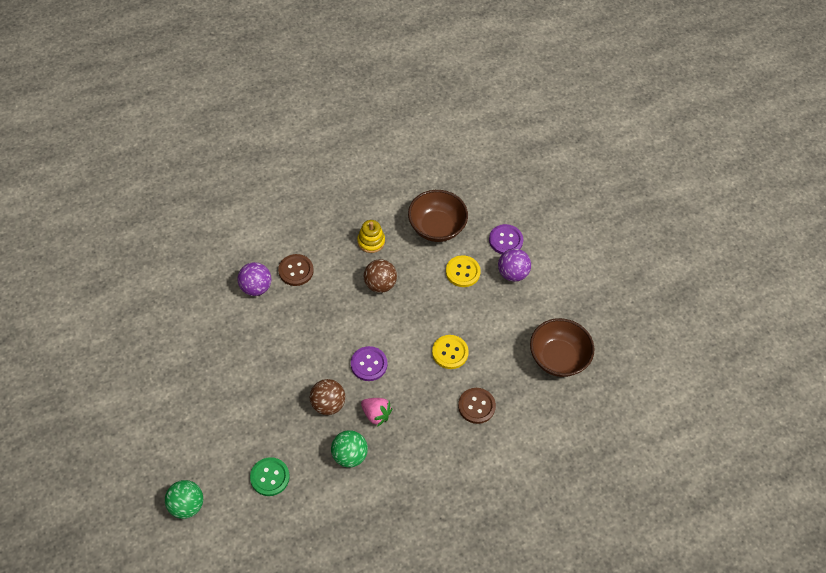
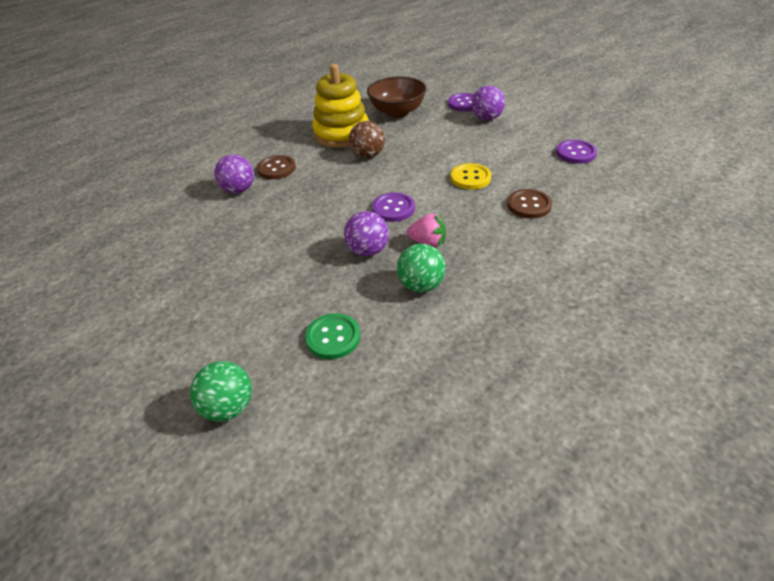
camera: 15 degrees left, 15 degrees down
brown ball [310,379,346,415] -> purple ball [344,211,389,256]
yellow stacking toy [357,220,385,253] -> yellow stacking toy [312,64,369,148], size x1.98
yellow button [446,255,481,287] -> none
brown bowl [530,318,594,377] -> purple button [556,140,597,164]

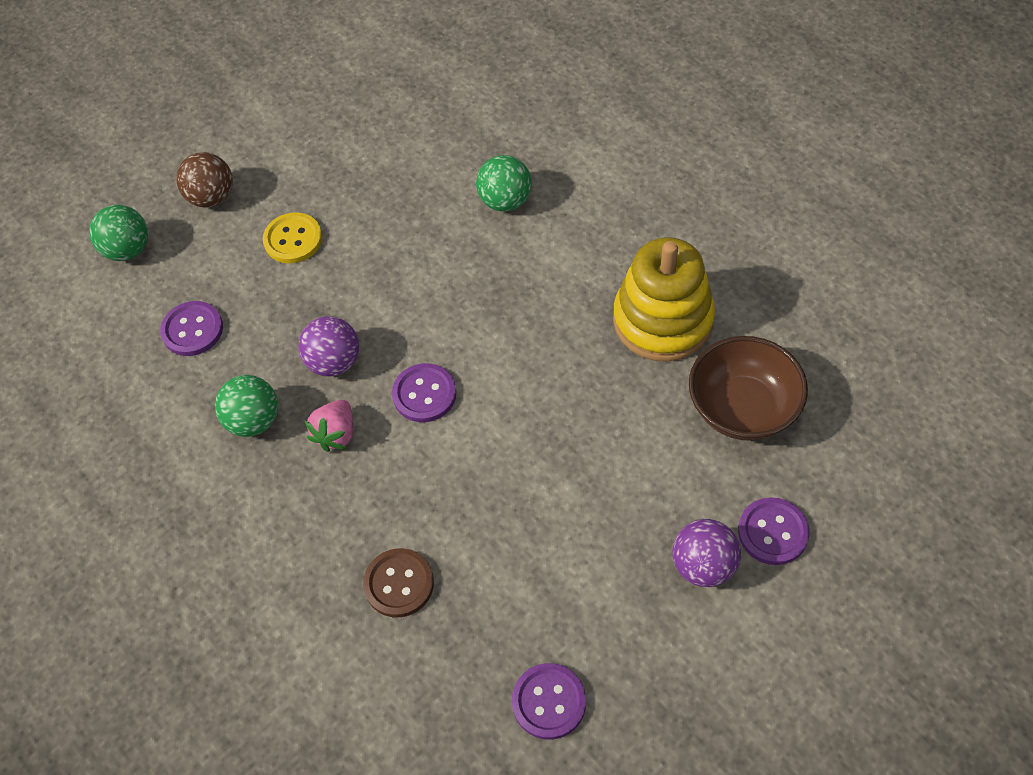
camera: 95 degrees right, 15 degrees up
purple ball [214,154,254,194] -> green ball [476,155,532,211]
brown button [257,155,296,179] -> none
green button [305,313,360,359] -> purple button [160,301,223,356]
brown ball [349,121,385,158] -> brown ball moved to [176,152,233,208]
yellow button [451,163,491,190] -> yellow button moved to [263,212,322,263]

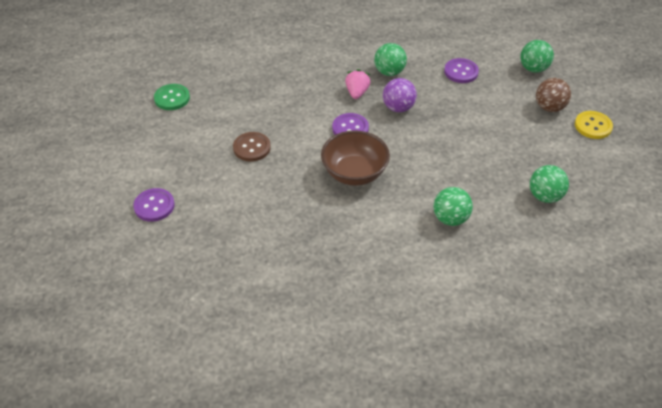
camera: 120 degrees right, 10 degrees down
yellow button [263,212,322,263] -> yellow button moved to [575,111,613,139]
pink strawberry [305,400,353,452] -> pink strawberry turned 45 degrees clockwise [345,69,370,99]
brown button [363,548,434,617] -> brown button moved to [233,132,271,162]
purple button [512,663,586,740] -> green button [154,84,190,110]
yellow stacking toy [613,238,715,362] -> none
purple ball [672,519,741,587] -> none
brown bowl [689,336,808,441] -> brown bowl moved to [321,130,390,186]
none -> green ball [530,165,569,203]

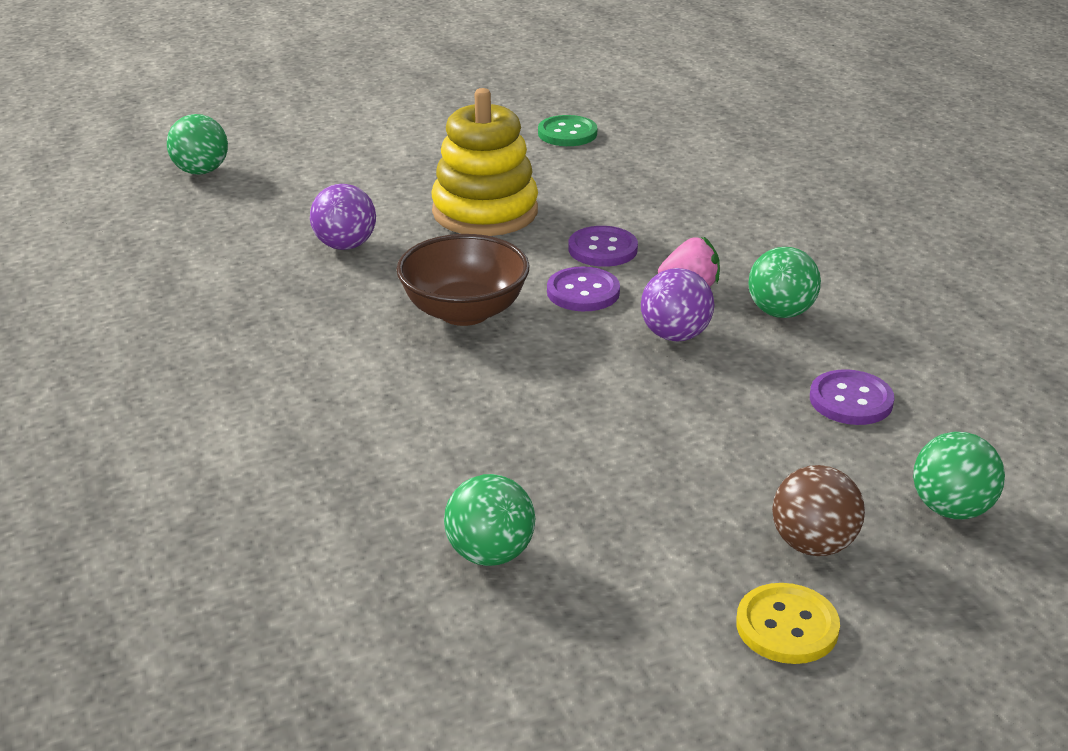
camera: 75 degrees right, 15 degrees down
purple button [133,188,175,222] -> purple button moved to [568,226,638,267]
brown button [233,132,271,162] -> yellow stacking toy [432,88,538,236]
green ball [433,187,473,226] -> green ball moved to [167,114,228,175]
none -> purple ball [310,184,376,250]

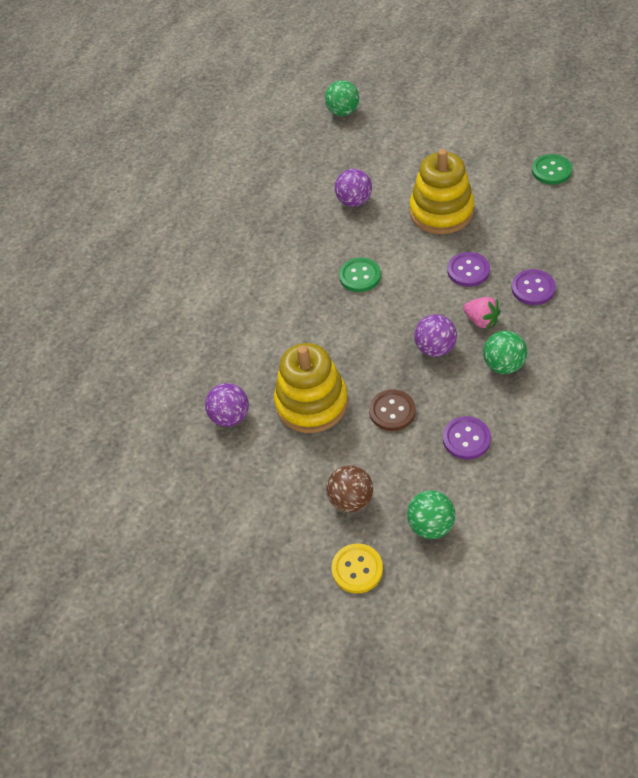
camera: 50 degrees right, 20 degrees up
brown bowl [397,234,530,326] -> green button [339,258,381,292]
green ball [444,474,535,566] -> purple ball [205,383,249,427]
purple button [547,267,620,311] -> purple button moved to [511,269,556,305]
yellow button [736,583,840,664] -> yellow button moved to [331,543,383,594]
none -> yellow stacking toy [274,343,348,433]
none -> brown button [369,389,416,431]

